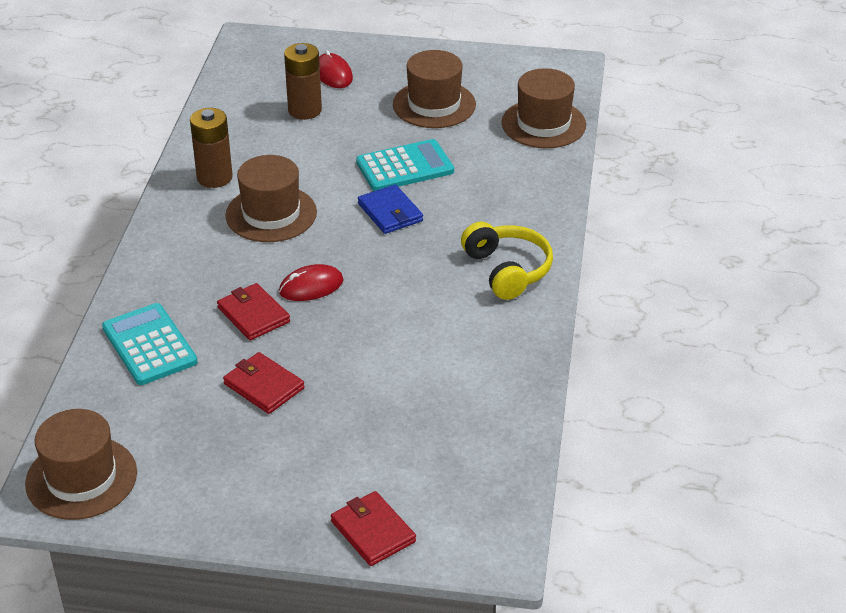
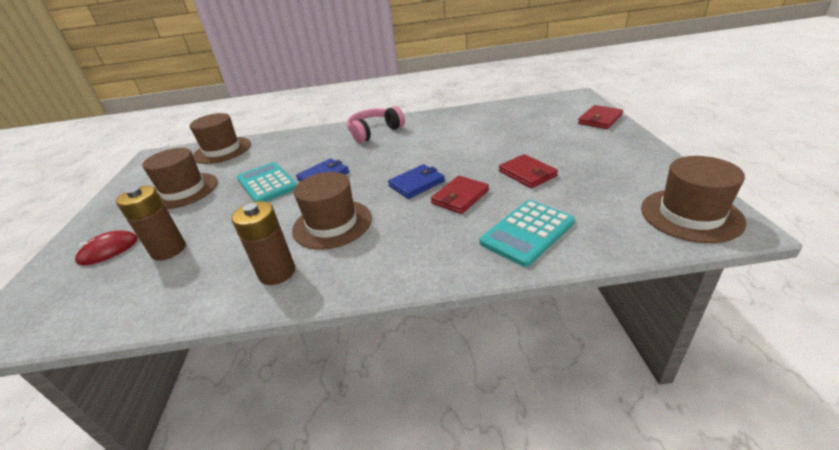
camera: 100 degrees left, 5 degrees down
red wallet [223,352,305,414] -> red wallet turned 60 degrees counterclockwise [499,154,558,188]
red mouse [279,264,344,301] -> blue wallet [388,164,445,199]
yellow headphones [461,222,553,300] -> pink headphones [347,106,405,143]

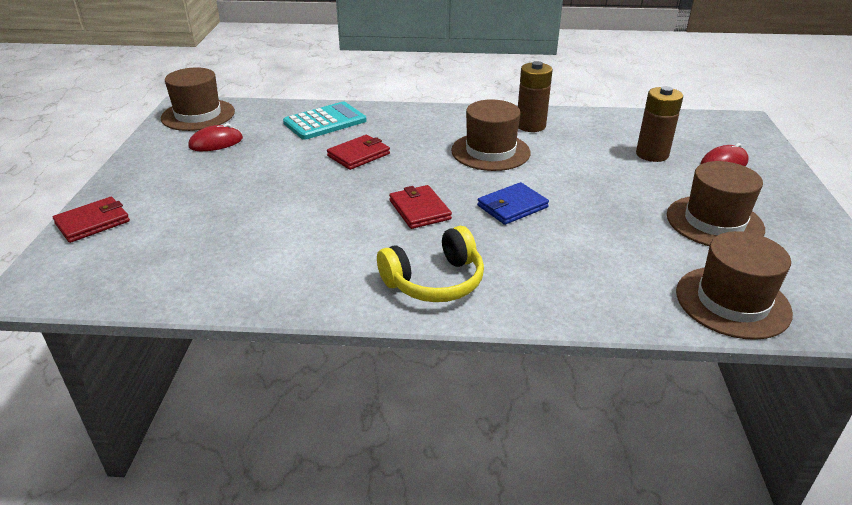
camera: 175 degrees left, 0 degrees up
turquoise calculator [237,162,297,202] -> none
pink headphones [347,106,405,143] -> yellow headphones [377,226,484,302]
blue wallet [388,164,445,199] -> none
red wallet [499,154,558,188] -> red wallet moved to [389,185,452,229]
none -> red mouse [189,123,243,151]

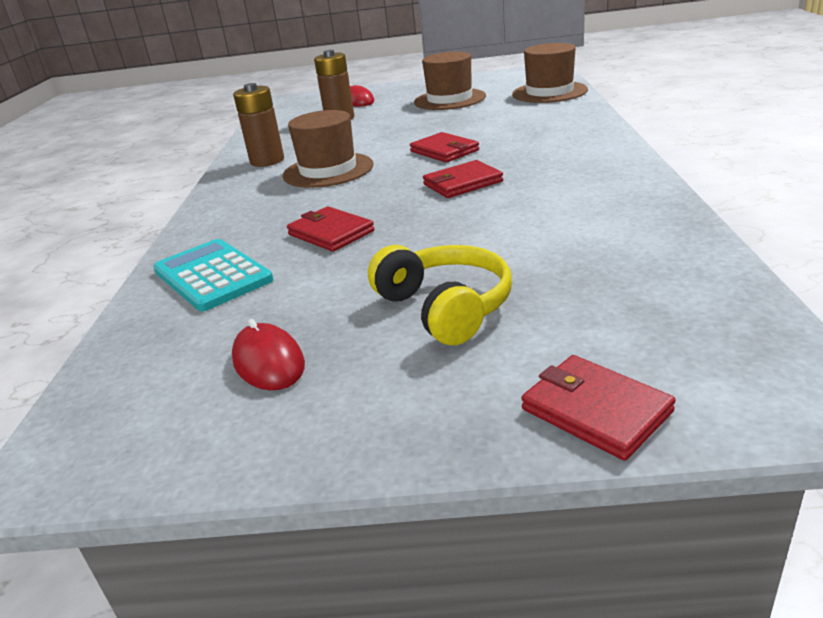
camera: 90 degrees left, 5 degrees down
brown hat [161,67,235,131] -> none
yellow headphones [377,226,484,302] -> yellow headphones moved to [368,245,512,345]
blue wallet [477,182,549,225] -> red wallet [410,132,479,162]

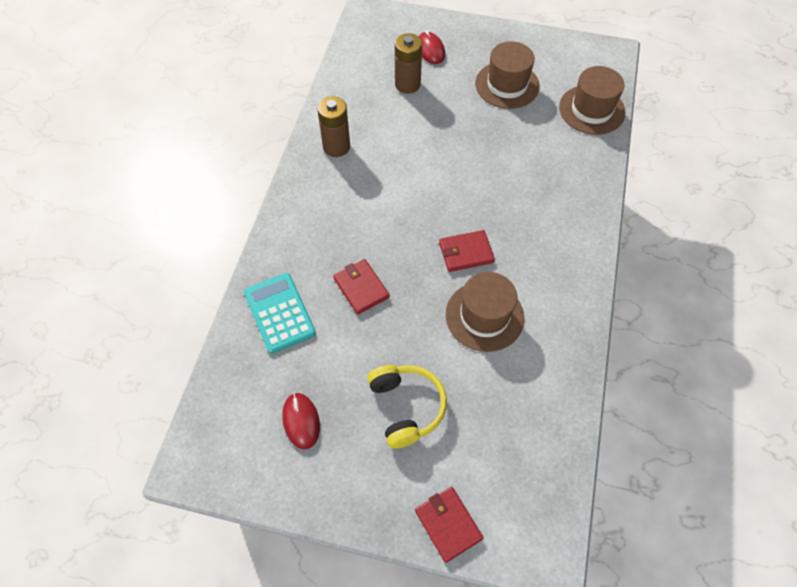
camera: 10 degrees right, 30 degrees up
brown hat [283,110,374,188] -> brown hat moved to [446,272,524,352]
red wallet [410,132,479,162] -> none

